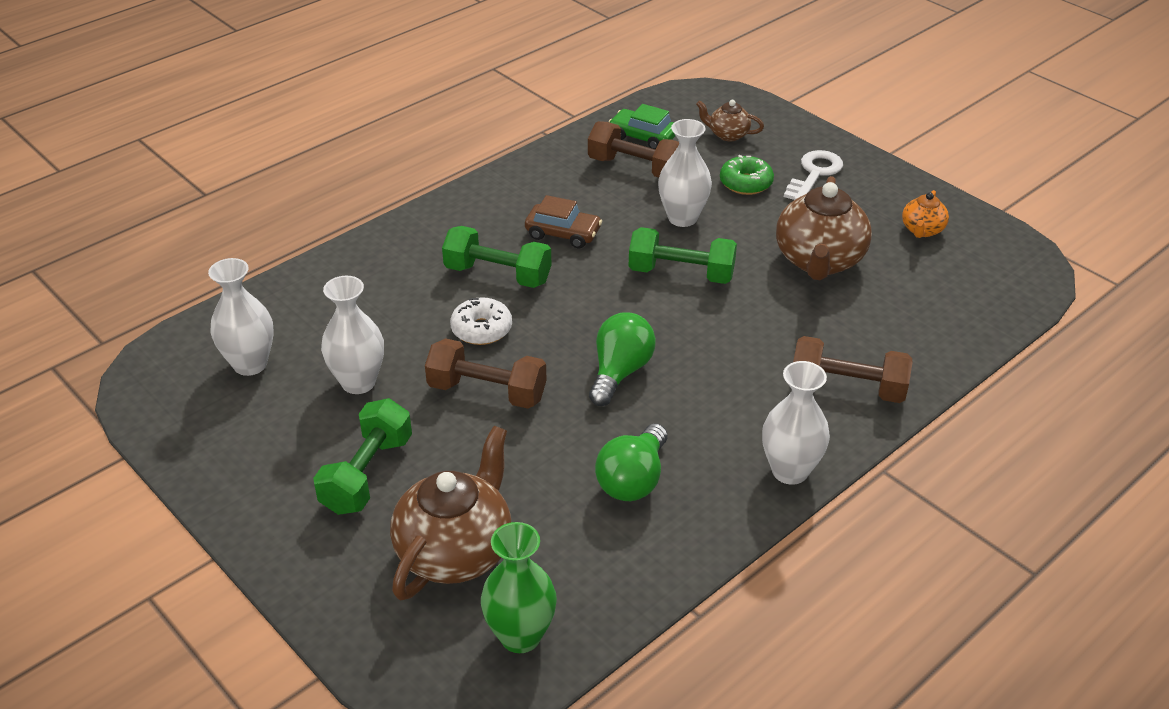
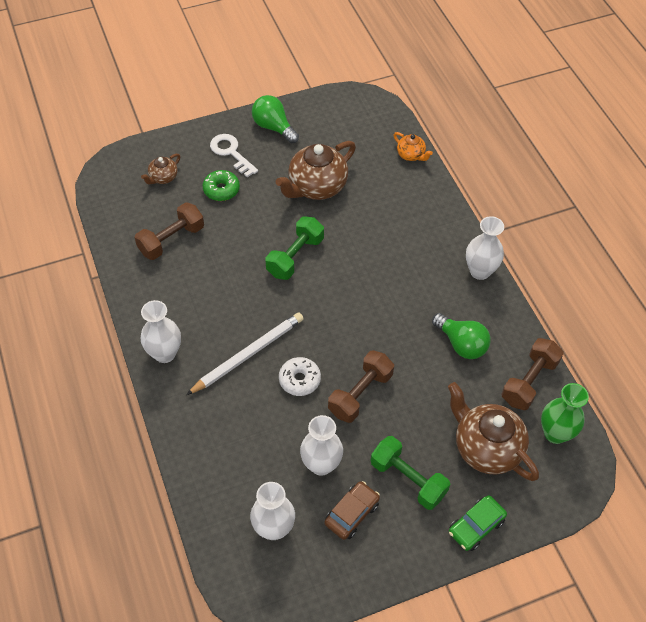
camera: 70 degrees left, 15 degrees up
green dumbbell [442,226,551,288] -> white pencil [186,312,304,395]
brown car [525,195,602,248] -> brown car moved to [325,481,380,540]
green light bulb [589,312,656,406] -> green light bulb moved to [252,95,299,143]
green car [609,104,675,149] -> green car moved to [449,495,507,551]
white vase [658,119,712,227] -> white vase moved to [141,300,181,363]
brown teapot [776,176,872,280] -> brown teapot turned 105 degrees clockwise [276,141,356,200]
brown dumbbell [793,336,913,403] -> brown dumbbell moved to [501,338,564,410]
orange teapot [902,190,949,238] -> orange teapot moved to [394,132,433,161]

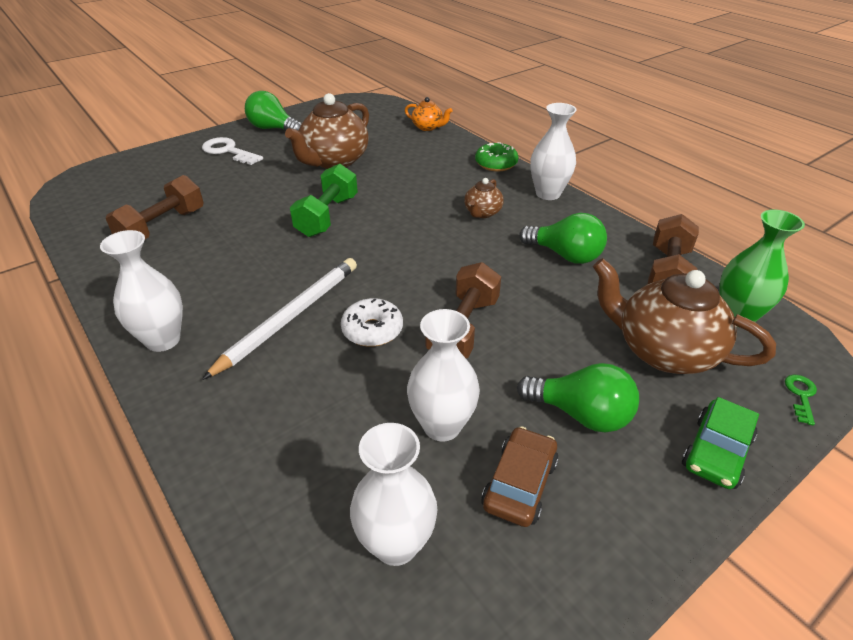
camera: 15 degrees left, 15 degrees down
brown teapot [141,154,180,185] -> brown teapot moved to [464,178,504,218]
green donut [203,170,240,201] -> green donut moved to [475,142,518,171]
green dumbbell [370,436,450,510] -> green light bulb [517,363,639,432]
none -> green key [785,375,817,426]

